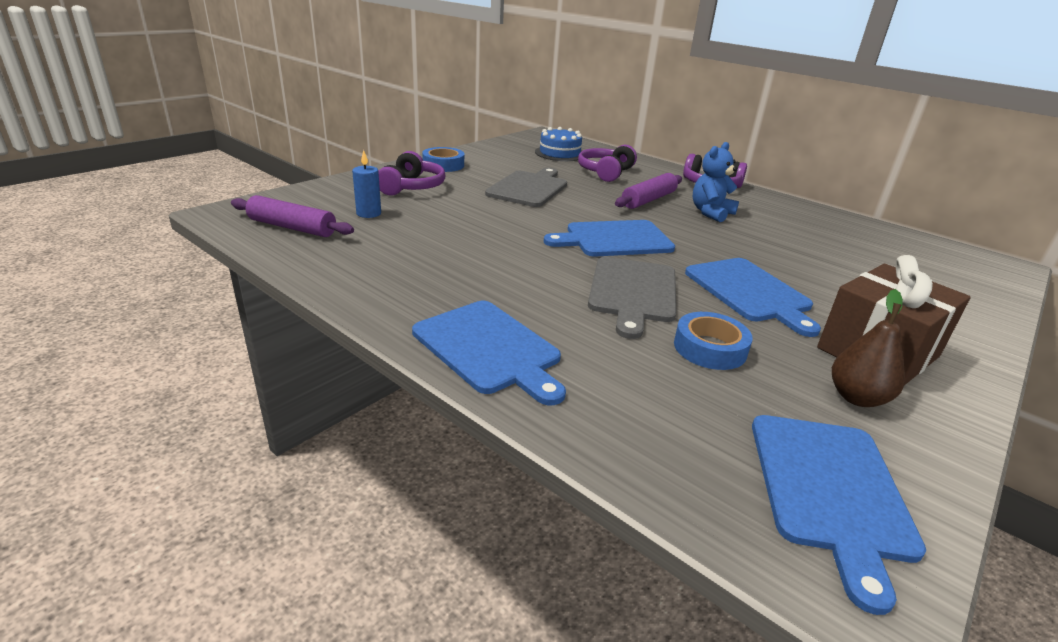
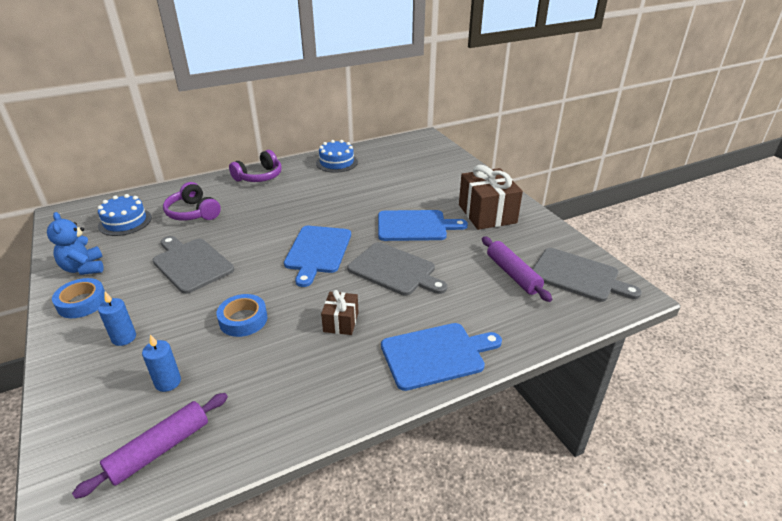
camera: 65 degrees left, 5 degrees up
purple headphones [378,151,446,195] -> blue candle [98,292,136,346]
purple rolling pin [615,173,682,209] -> purple rolling pin moved to [482,236,552,302]
blue tape [674,312,753,370] -> blue tape moved to [217,294,267,337]
blue teddy bear [693,142,739,222] -> blue teddy bear moved to [47,212,103,275]
blue cutting board [752,415,926,615] -> grey cutting board [533,248,642,302]
brown pear [832,289,905,407] -> none
none -> blue cake [316,140,358,173]
none -> brown gift [321,290,359,335]

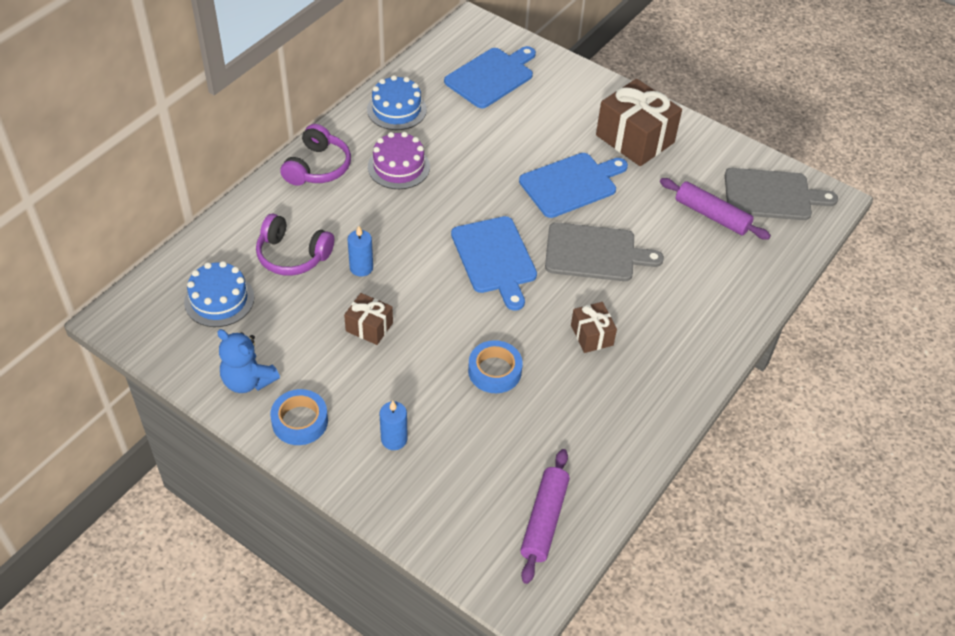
camera: 30 degrees left, 15 degrees up
blue candle [142,334,181,392] -> blue candle moved to [348,226,373,277]
grey cutting board [153,236,234,294] -> brown gift [344,293,393,345]
blue cutting board [381,323,502,391] -> blue cutting board moved to [444,46,536,108]
none -> purple cake [368,132,430,189]

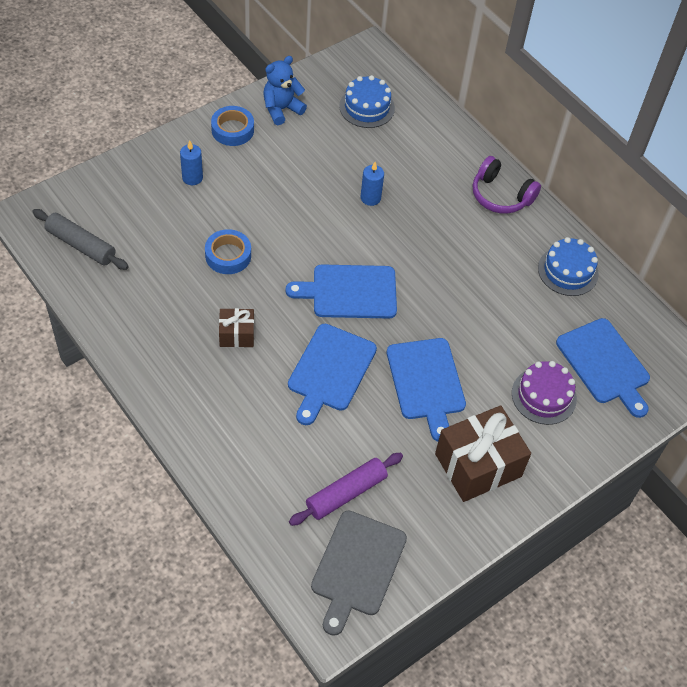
camera: 105 degrees right, 5 degrees up
purple headphones [256,214,334,276] -> none
brown gift [344,293,393,345] -> none
purple cake [368,132,430,189] -> purple cake moved to [512,361,577,425]
purple rolling pin [520,449,570,584] -> grey rolling pin [32,209,129,270]
grey cutting board [545,222,664,281] -> blue cutting board [288,324,377,425]

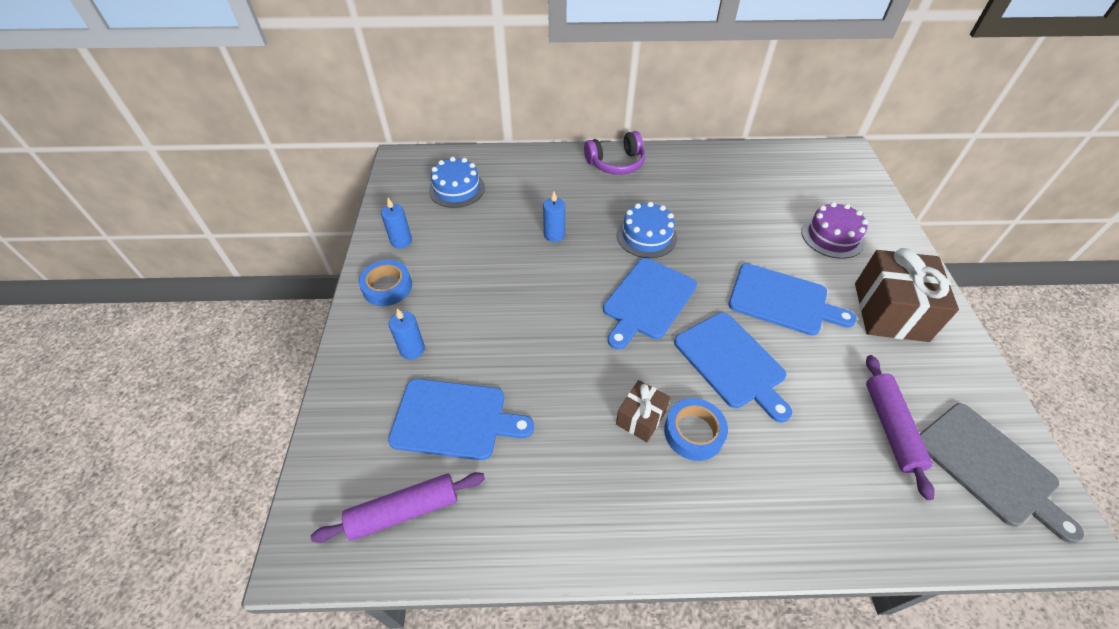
camera: 50 degrees left, 5 degrees down
grey rolling pin [32,209,129,270] -> purple rolling pin [311,472,485,543]
blue tape [205,229,251,274] -> blue tape moved to [664,398,728,461]
blue teddy bear [263,56,307,125] -> blue candle [381,198,412,248]
blue cake [538,237,599,296] -> blue cake moved to [617,202,677,258]
blue cutting board [556,318,650,418] -> blue cutting board moved to [388,379,534,460]

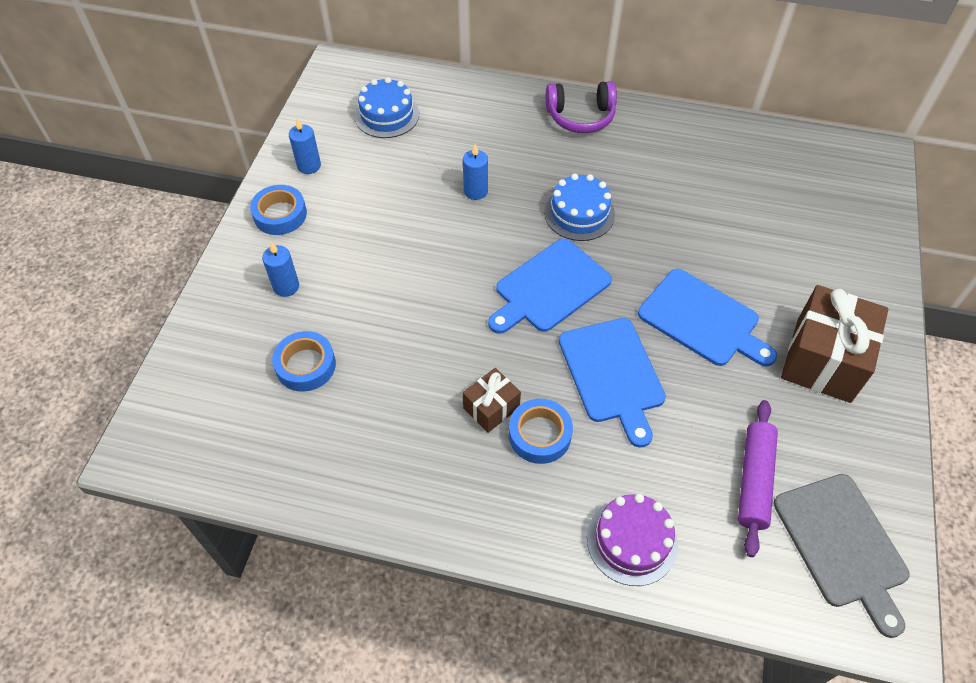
camera: 15 degrees right, 5 degrees up
purple rolling pin [311,472,485,543] -> none
blue cutting board [388,379,534,460] -> blue tape [272,331,336,392]
purple cake [801,202,868,259] -> purple cake moved to [587,494,678,586]

